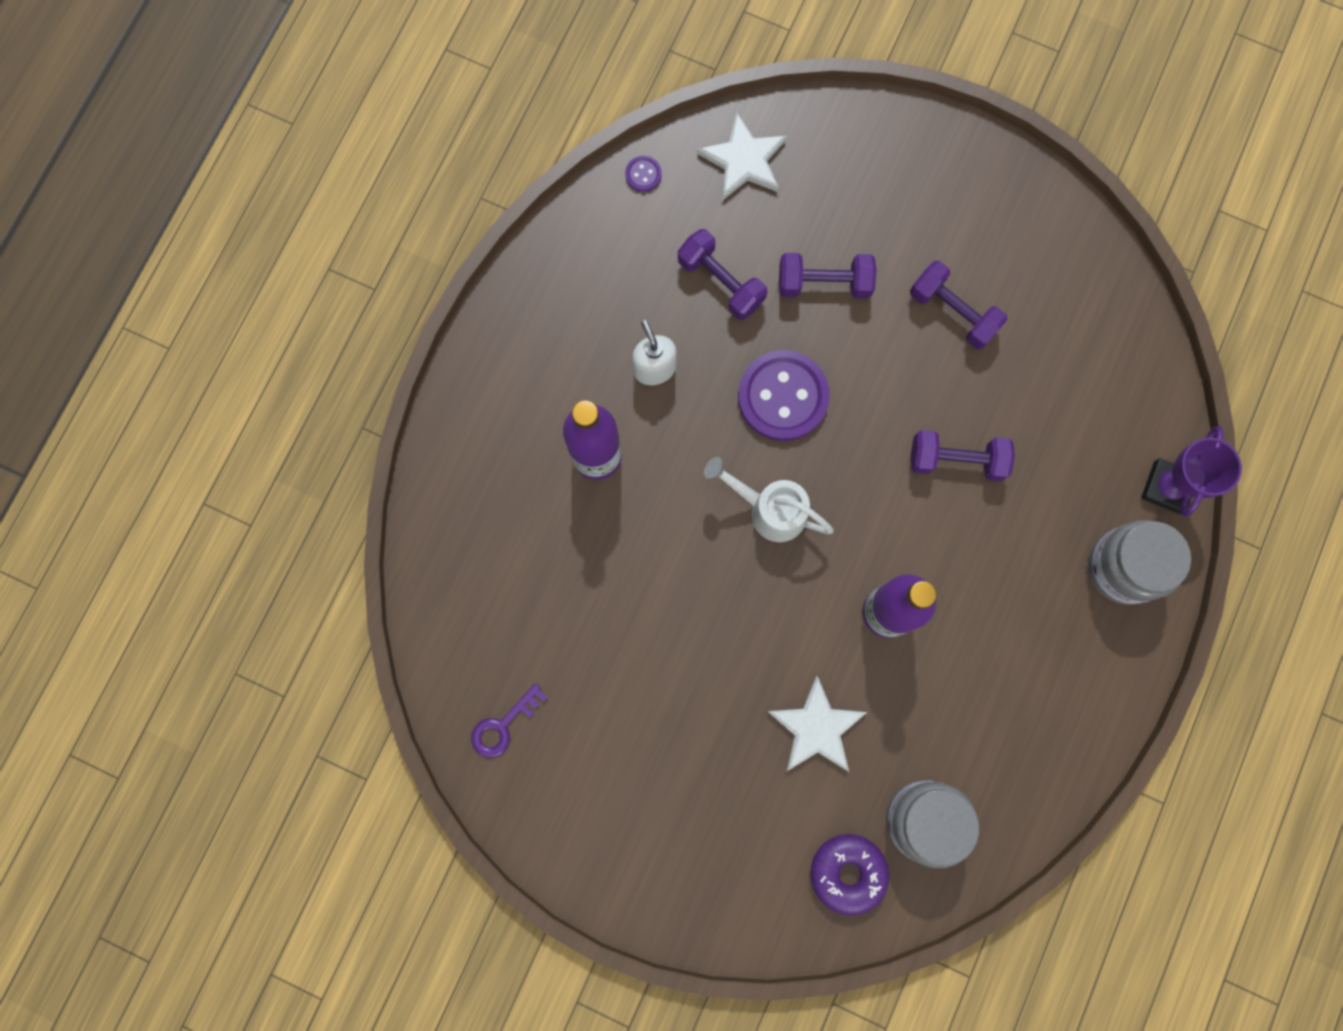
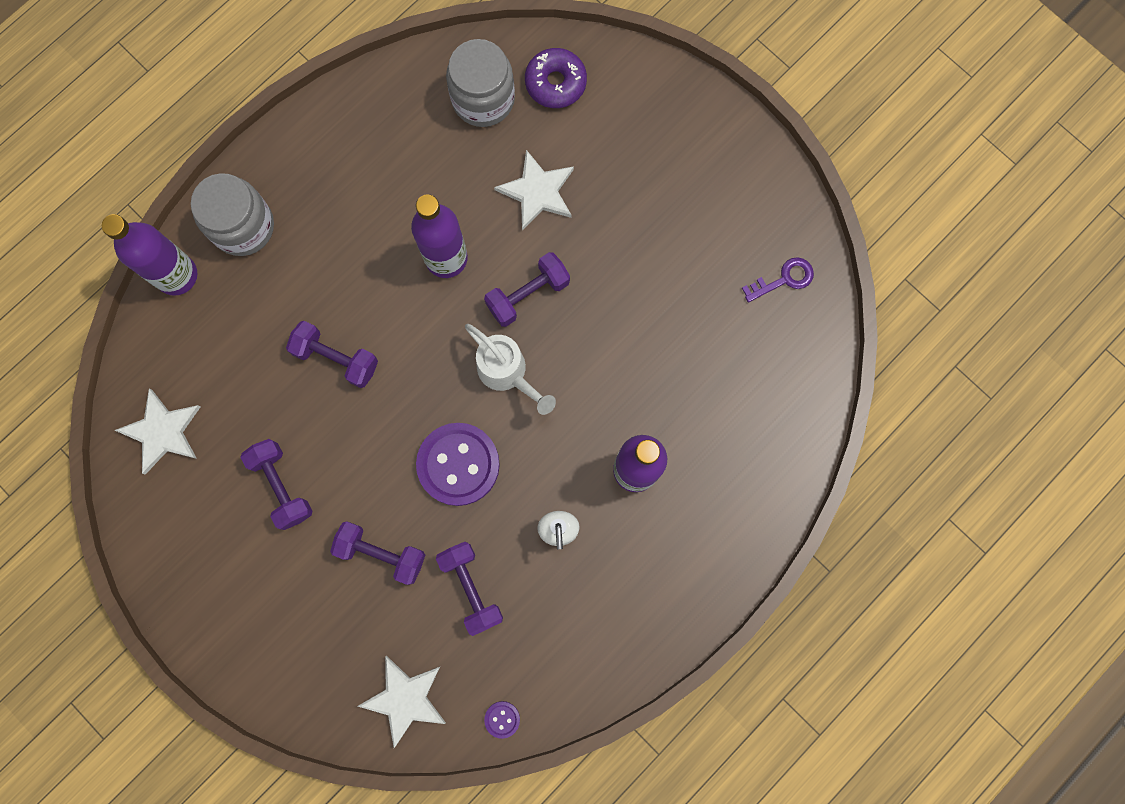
camera: 160 degrees left, 0 degrees up
purple trophy [1141,426,1242,517] -> purple bottle [102,214,197,296]
none -> white star [115,389,201,474]
none -> purple dumbbell [484,252,570,327]

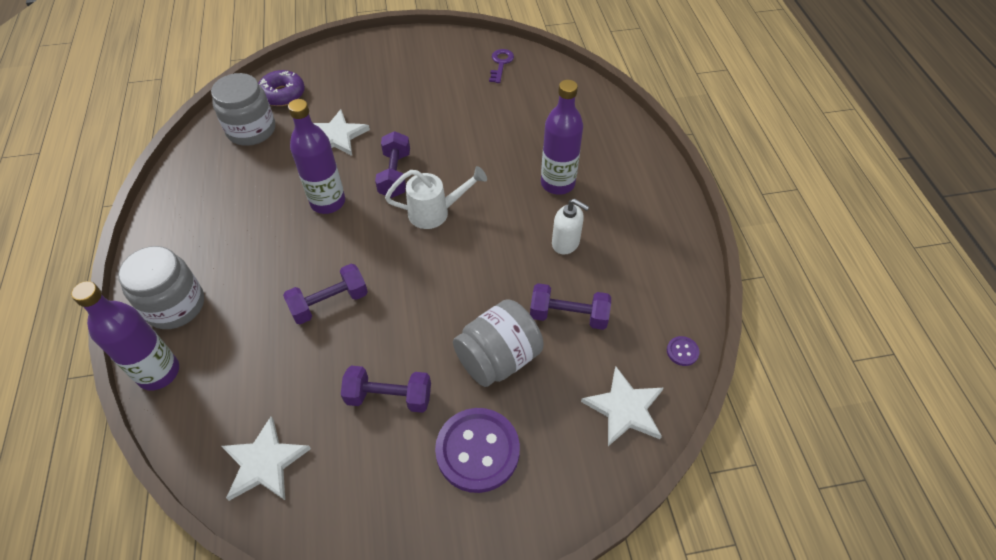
camera: 55 degrees left, 25 degrees down
purple dumbbell [330,521,425,585] -> grey jar [453,299,544,387]
purple button [416,423,500,506] -> purple button moved to [435,408,520,493]

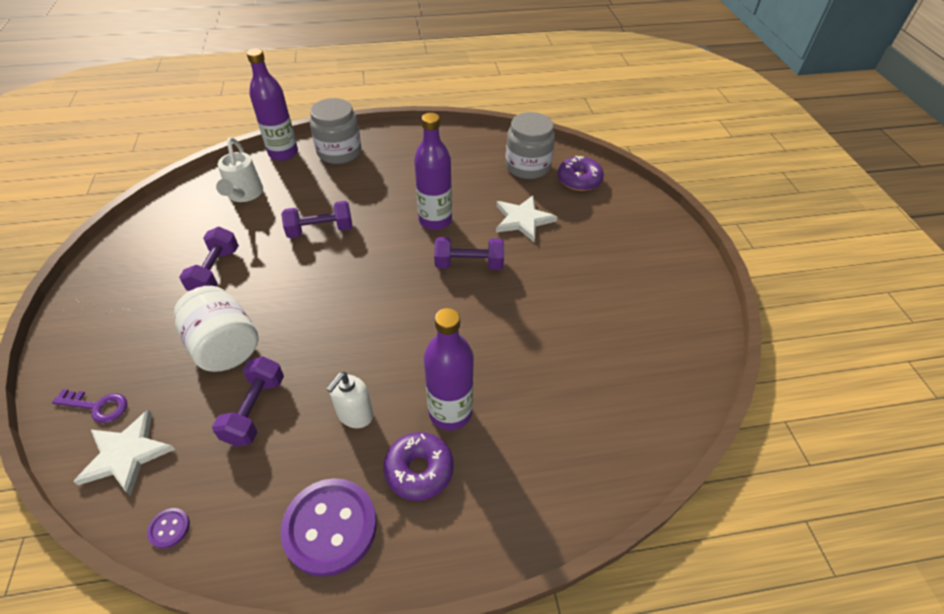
camera: 90 degrees right, 5 degrees down
white star [221,416,311,501] -> none
purple dumbbell [283,264,368,325] -> purple dumbbell turned 75 degrees counterclockwise [281,201,353,238]
white watering can [385,166,487,229] -> white watering can moved to [216,137,263,202]
purple button [435,408,520,493] -> purple button moved to [280,478,377,577]
grey jar [453,299,544,387] -> white jar [174,286,259,372]
purple key [489,49,514,83] -> purple key moved to [52,389,127,423]
none -> purple donut [383,432,454,501]

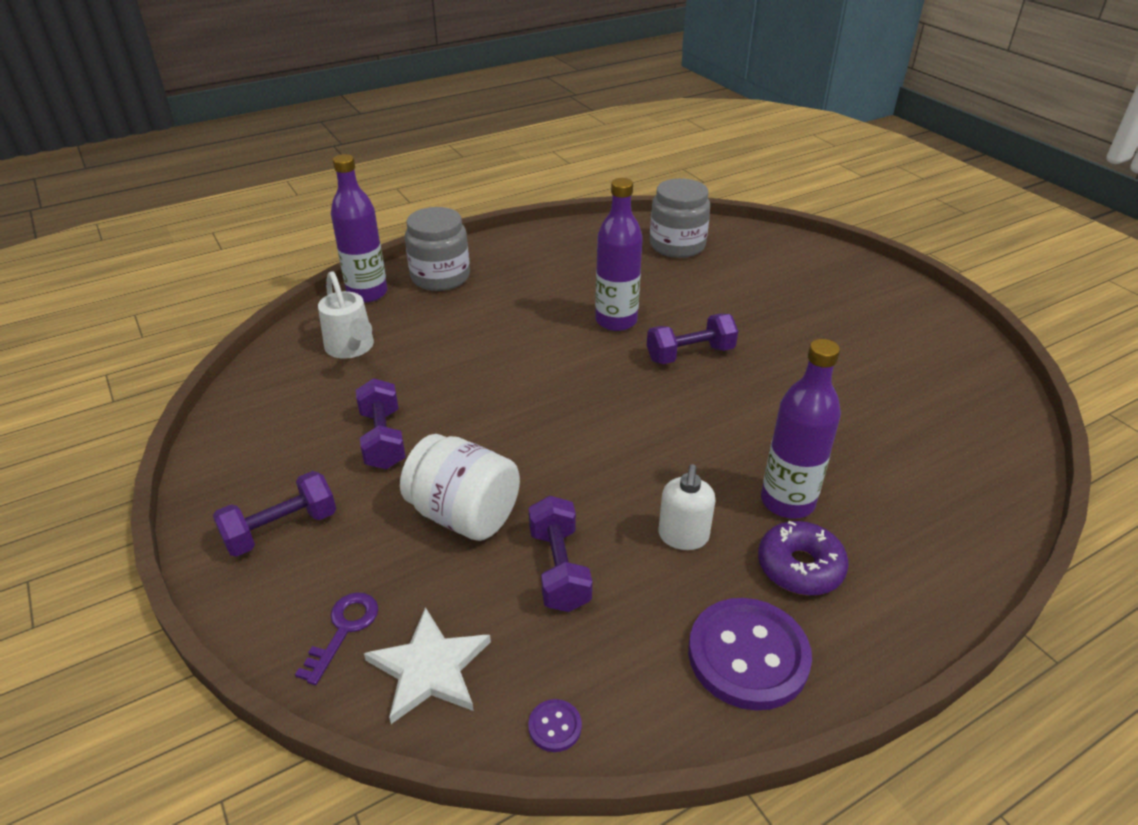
camera: 20 degrees left, 10 degrees down
purple key [52,389,127,423] -> purple key turned 60 degrees counterclockwise [295,592,378,685]
purple dumbbell [281,201,353,238] -> purple dumbbell moved to [213,471,336,557]
white star [496,195,557,242] -> none
purple donut [558,156,604,191] -> none

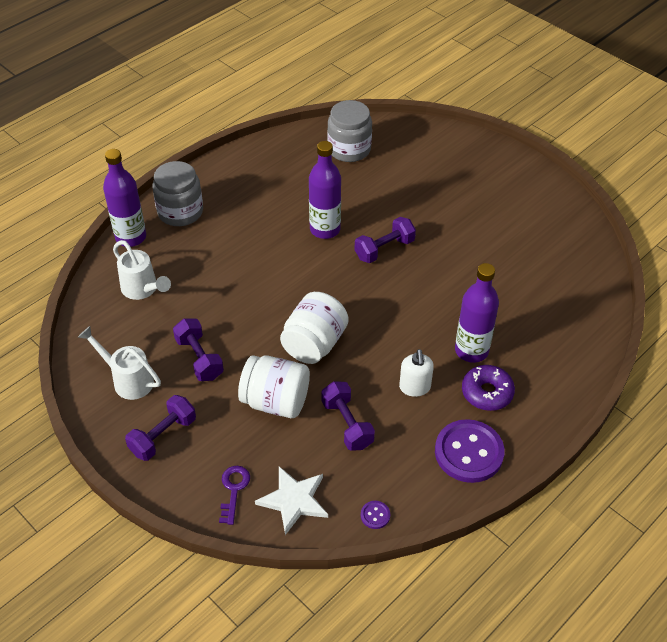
camera: 15 degrees left, 10 degrees up
none -> white watering can [78,326,161,400]
none -> white jar [280,292,349,364]

